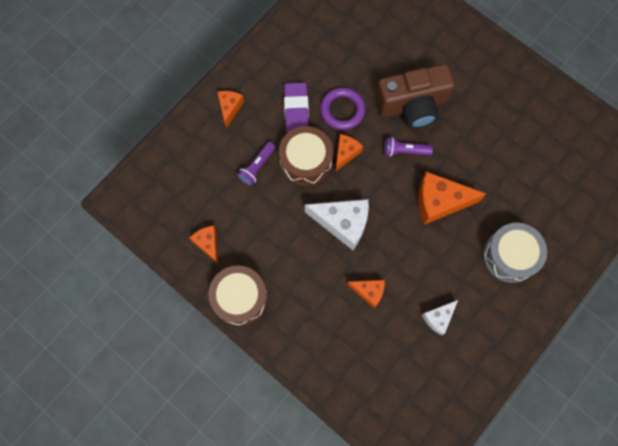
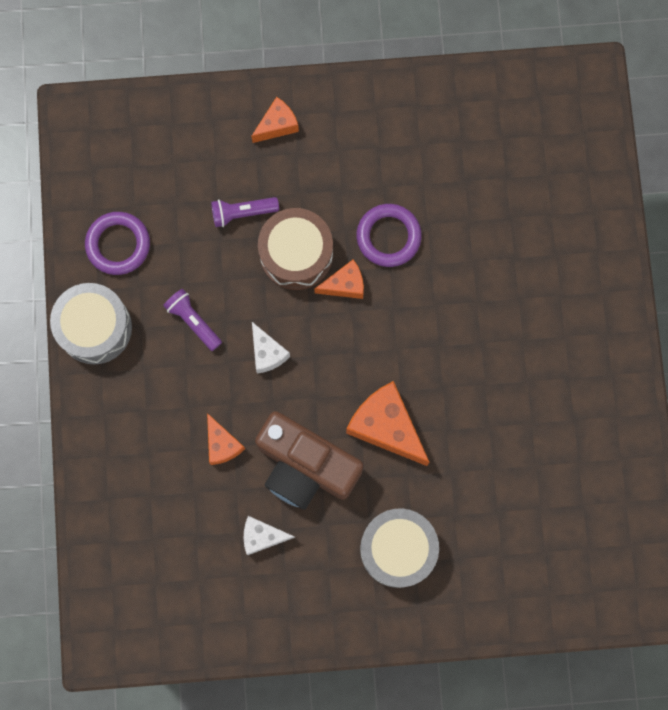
camera: 45 degrees right, 5 degrees up
orange cheese [190,226,218,263] -> purple ring [85,212,150,275]
brown drum [208,265,268,326] -> grey drum [50,283,132,364]
purple eraser [284,82,309,133] -> none
white cheese [305,199,369,250] -> white cheese [252,322,290,374], size x0.57
brown camera [375,64,455,128] -> brown camera moved to [255,411,364,510]
purple flashlight [384,137,433,157] -> purple flashlight moved to [163,289,222,351]

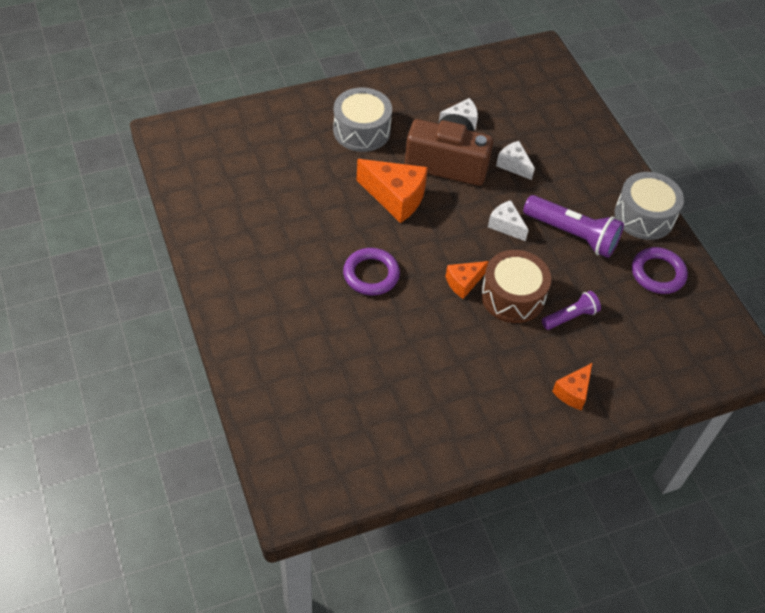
camera: 160 degrees right, 25 degrees down
purple flashlight [163,289,222,351] -> purple flashlight [523,195,624,258], size x1.75
orange cheese [207,413,245,465] -> white cheese [496,141,535,180]
purple ring [357,204,422,267] -> purple ring moved to [343,248,400,295]

